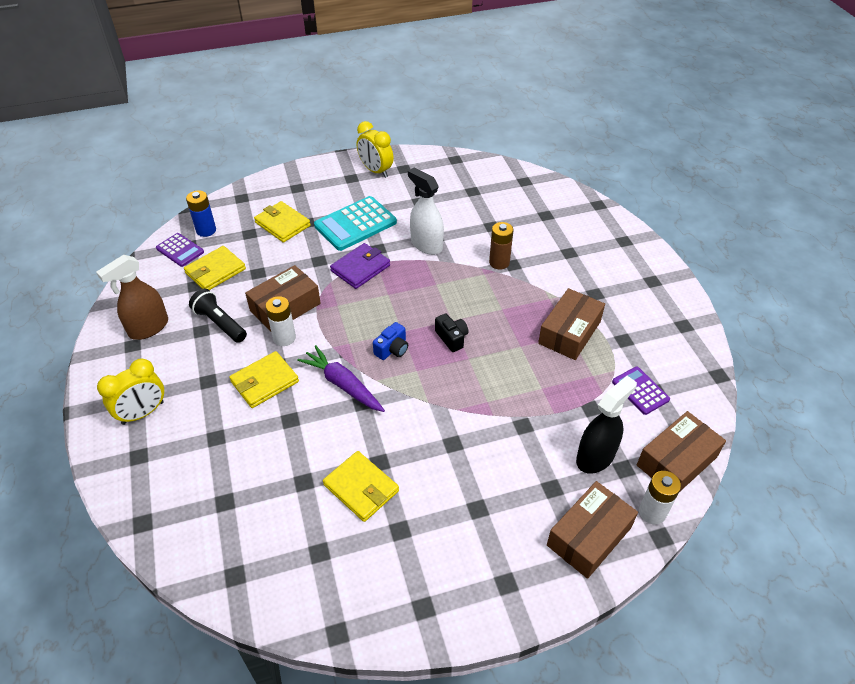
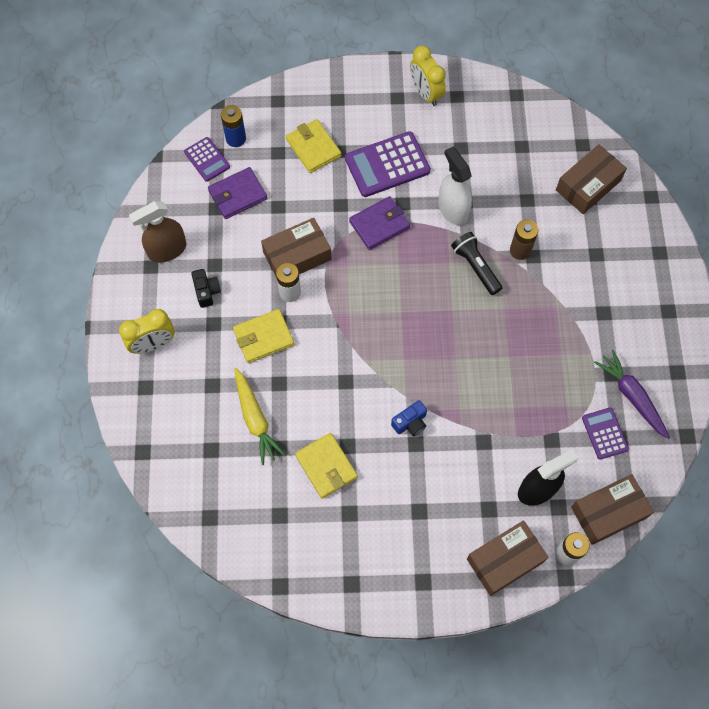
camera: 15 degrees right, 20 degrees up
yellow wallet [184,246,246,290] -> purple wallet [208,167,267,219]
black flashlight [189,289,247,343] -> black flashlight moved to [451,232,502,295]
purple carrot [297,345,385,412] -> purple carrot moved to [594,350,670,439]
turquoise calculator [314,196,397,251] -> purple calculator [345,131,431,197]
blue camera [373,322,408,360] -> blue camera moved to [391,400,427,436]
black camera [435,313,468,352] -> black camera moved to [191,269,221,308]
brown box [538,288,605,360] -> brown box moved to [556,144,627,214]
none -> yellow carrot [234,368,285,465]

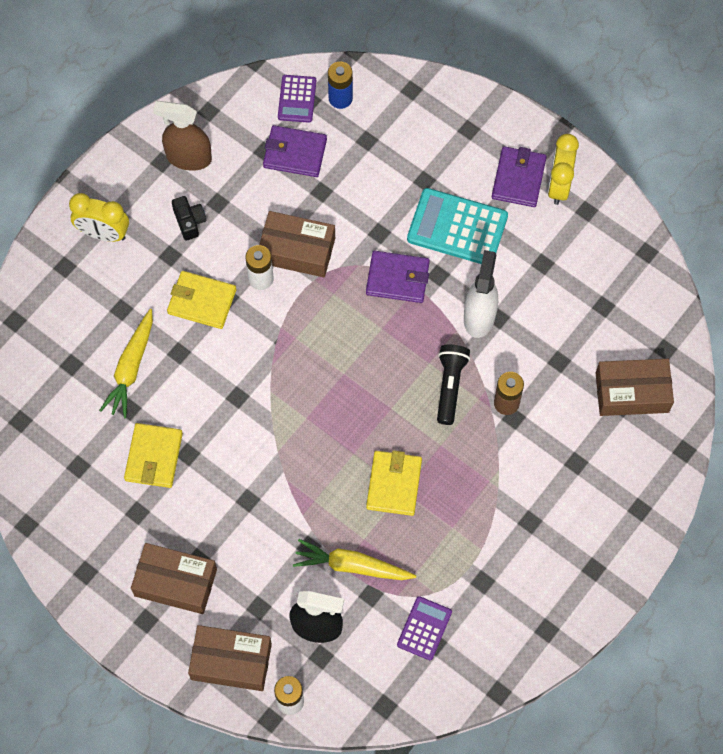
camera: 40 degrees right, 0 degrees up
black camera [191,269,221,308] -> black camera turned 45 degrees counterclockwise [172,196,206,241]
yellow wallet [286,119,341,173] -> yellow wallet moved to [366,450,422,516]
purple calculator [345,131,431,197] -> turquoise calculator [407,188,508,264]
blue camera [391,400,427,436] -> none
brown box [571,474,654,545] -> brown box moved to [131,543,217,614]
purple carrot [594,350,670,439] -> none
none -> yellow carrot [293,539,416,580]
none -> purple wallet [492,146,547,207]

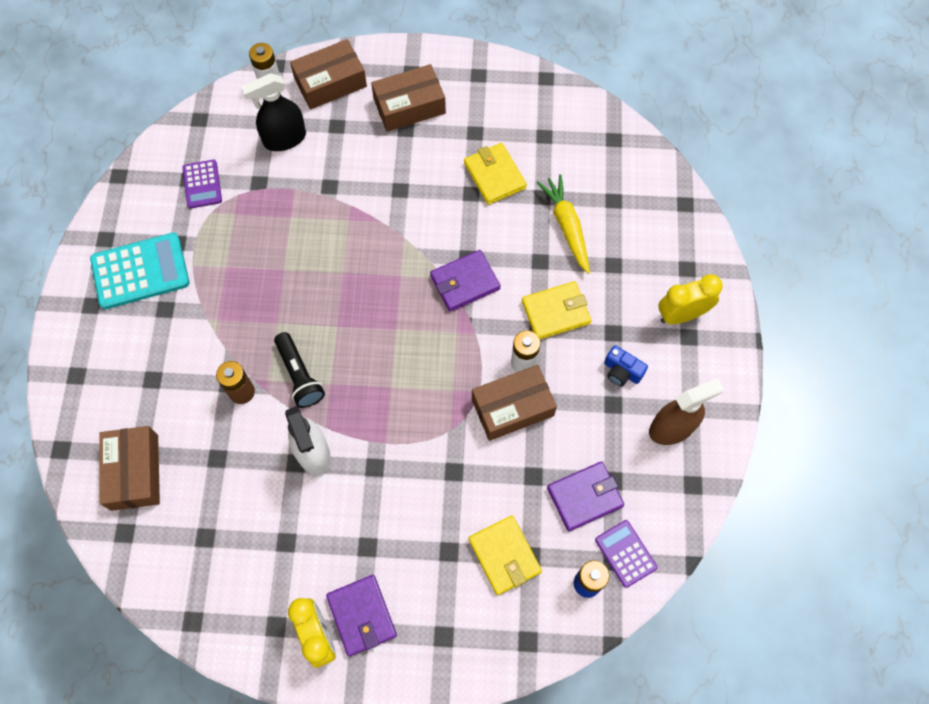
camera: 145 degrees right, 0 degrees up
black camera [172,196,206,241] -> blue camera [604,345,648,386]
yellow carrot [293,539,416,580] -> none
purple wallet [366,251,430,303] -> purple wallet moved to [430,250,501,312]
yellow wallet [366,450,422,516] -> yellow wallet moved to [469,515,542,595]
turquoise calculator [407,188,508,264] -> turquoise calculator moved to [90,233,190,309]
brown box [596,359,674,416] -> brown box turned 60 degrees counterclockwise [99,426,160,511]

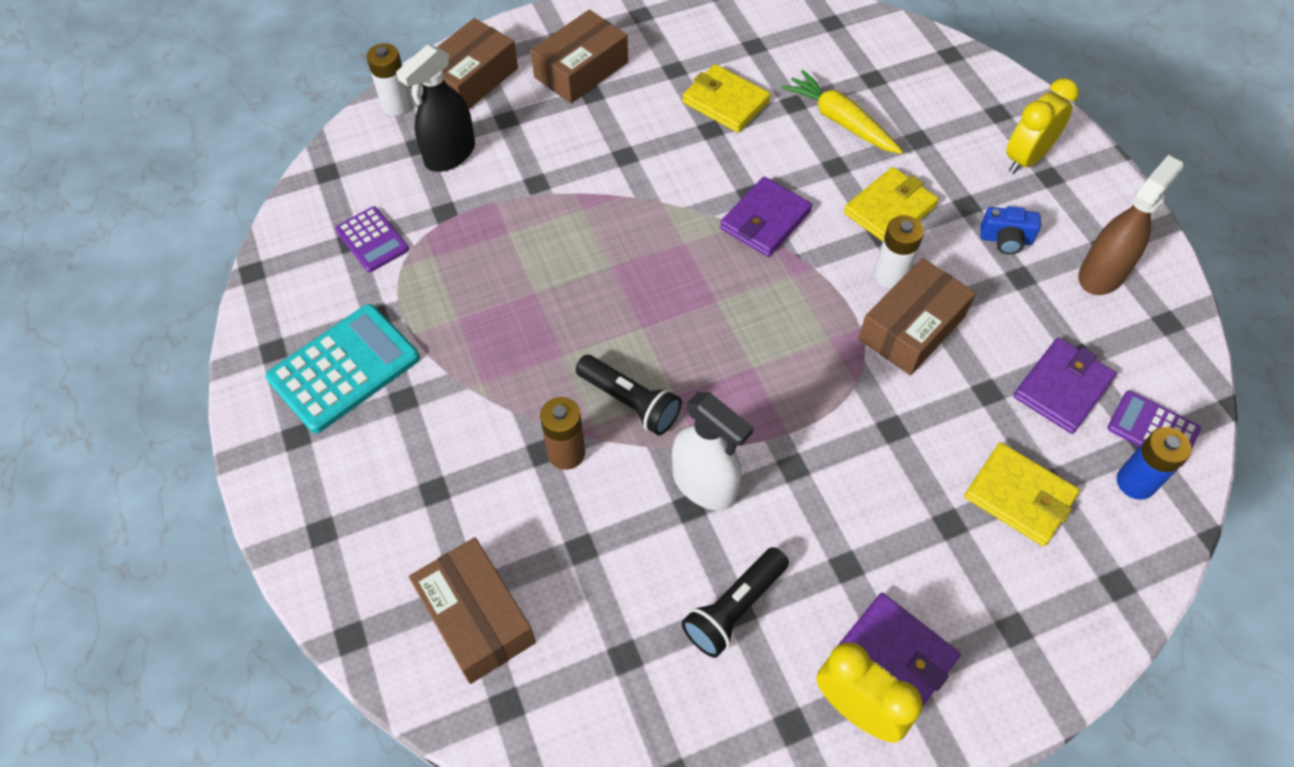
camera: 25 degrees left, 10 degrees down
none -> black flashlight [682,547,789,658]

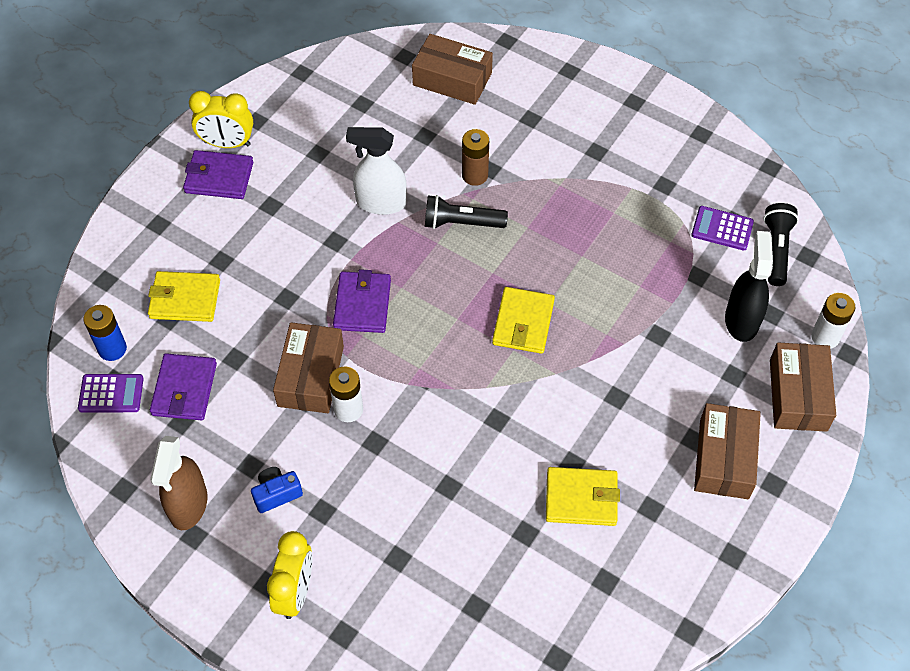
camera: 145 degrees right, 0 degrees up
turquoise calculator [266,304,420,433] -> none
black flashlight [682,547,789,658] -> black flashlight moved to [763,203,799,286]
purple wallet [720,177,812,257] -> purple wallet moved to [333,269,391,333]
yellow carrot [781,70,903,154] -> none
yellow wallet [844,167,939,242] -> yellow wallet moved to [492,287,555,354]

